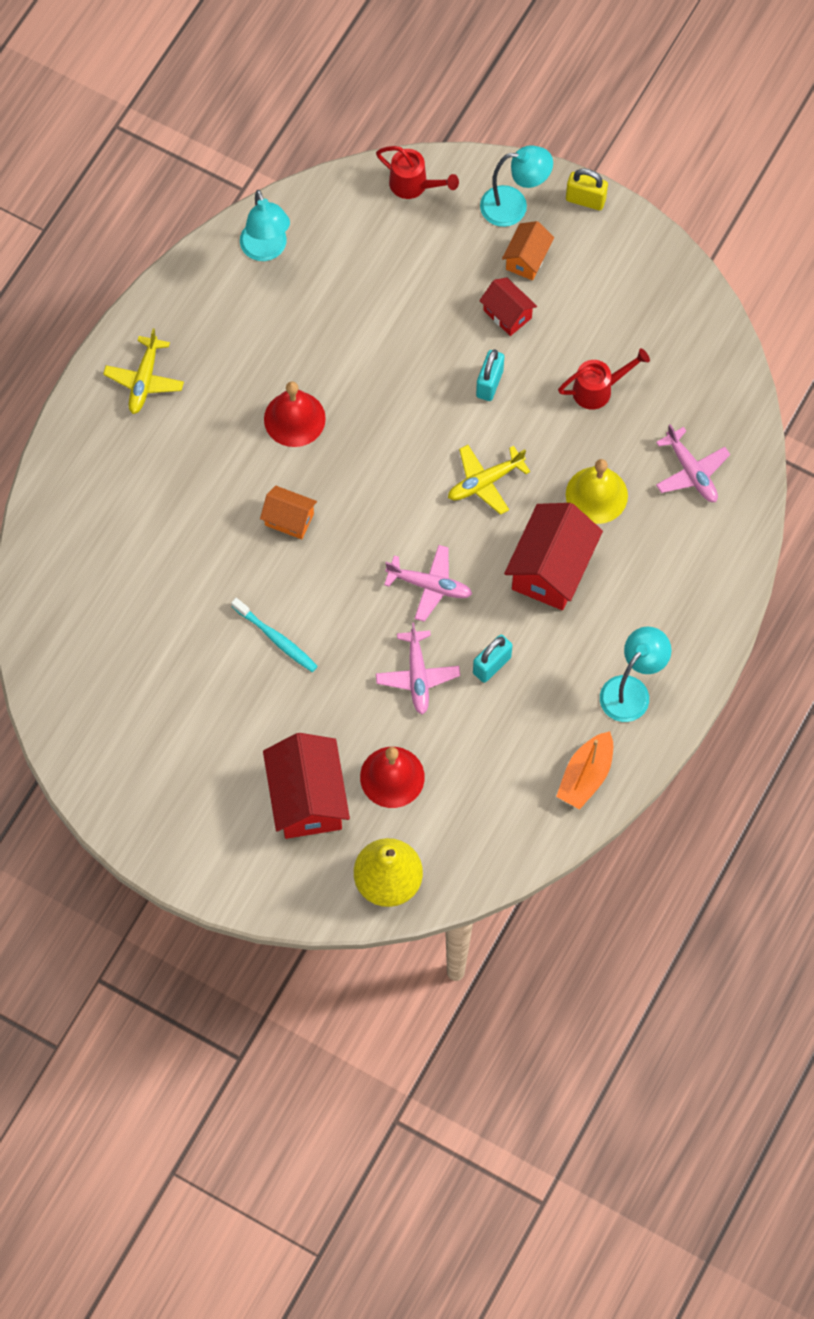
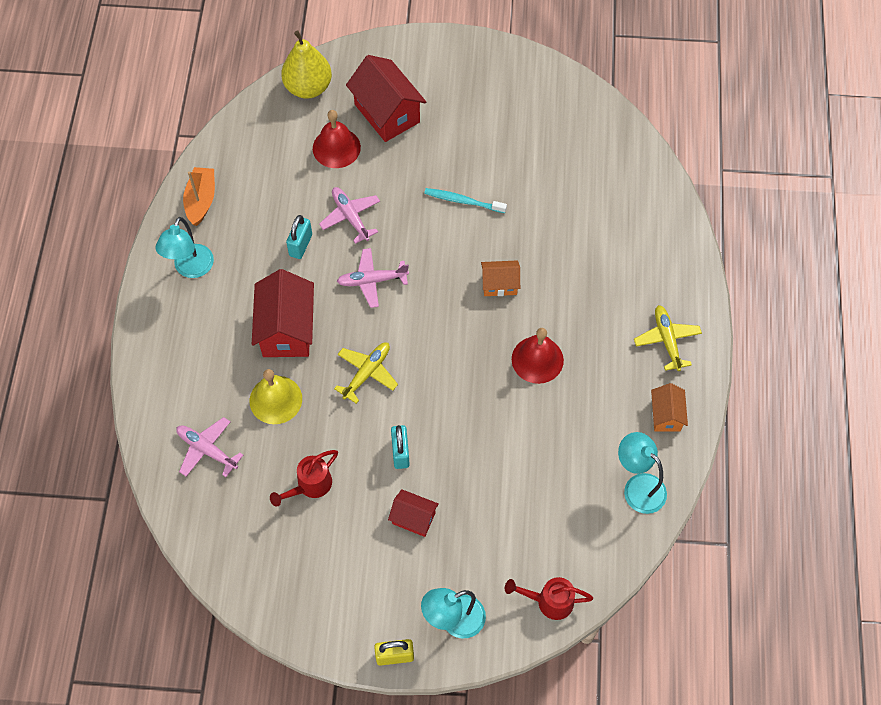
camera: 155 degrees right, 5 degrees down
orange house [502,221,554,281] -> orange house moved to [651,383,688,432]

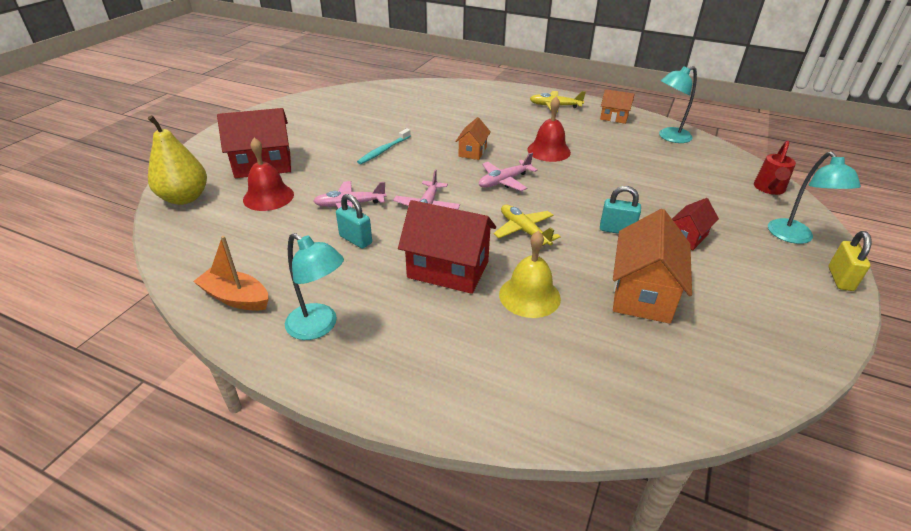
camera: 70 degrees left, 25 degrees down
pink plane [176,417,244,477] -> pink plane moved to [479,153,538,191]
red watering can [270,450,338,507] -> orange house [613,209,692,324]

